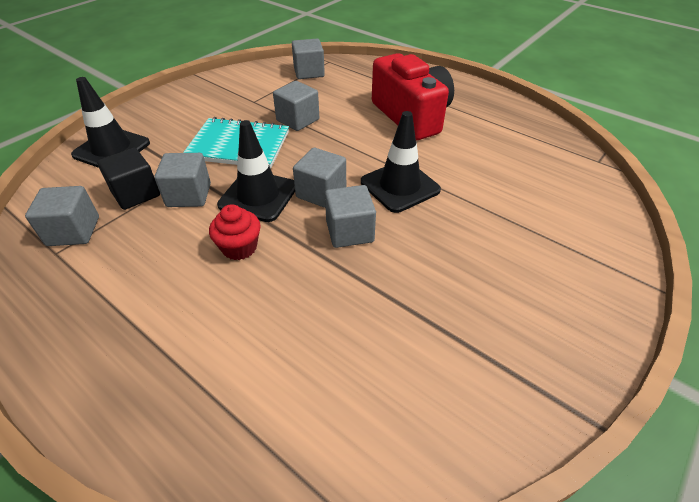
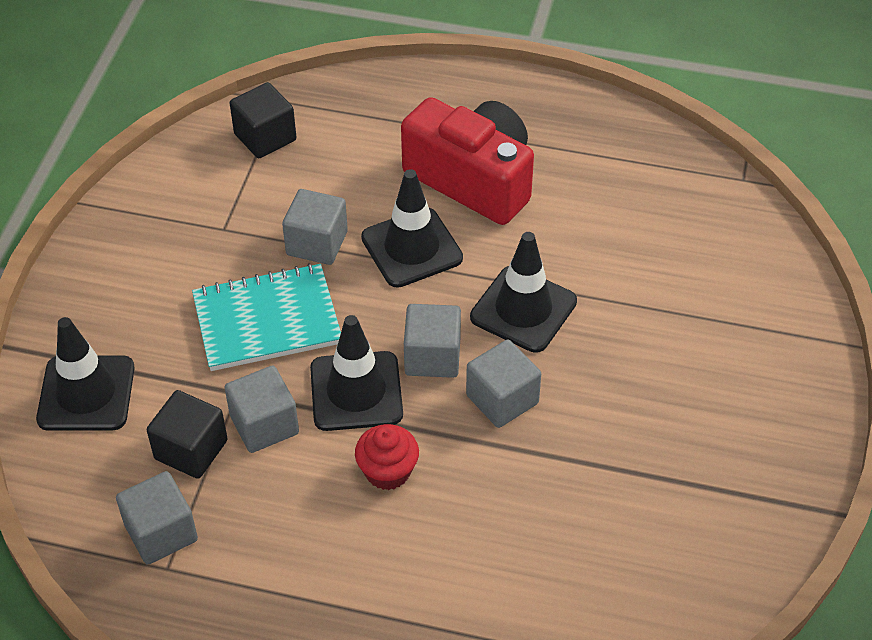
camera: 25 degrees left, 5 degrees up
grey cube [292,39,325,79] -> black cube [230,82,296,158]
none -> black traffic cone [361,169,463,288]

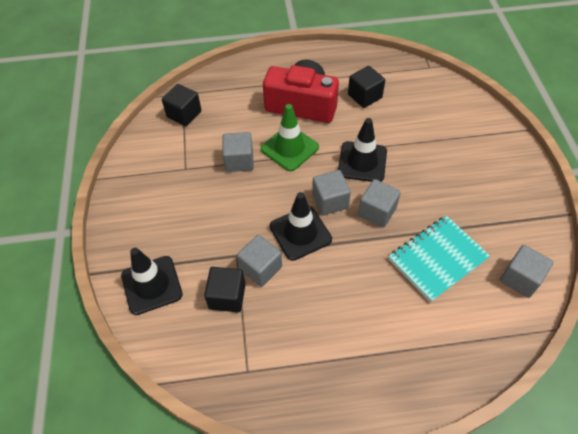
camera: 20 degrees left, 5 degrees up
grey cube [116,471,198,564] -> grey cube moved to [500,245,553,298]
turquoise notebook [192,263,341,371] -> turquoise notebook moved to [389,216,490,303]
red cupcake [355,424,419,490] -> none
black traffic cone [361,169,463,288] -> green traffic cone [261,104,319,171]
none -> black cube [348,66,385,108]

